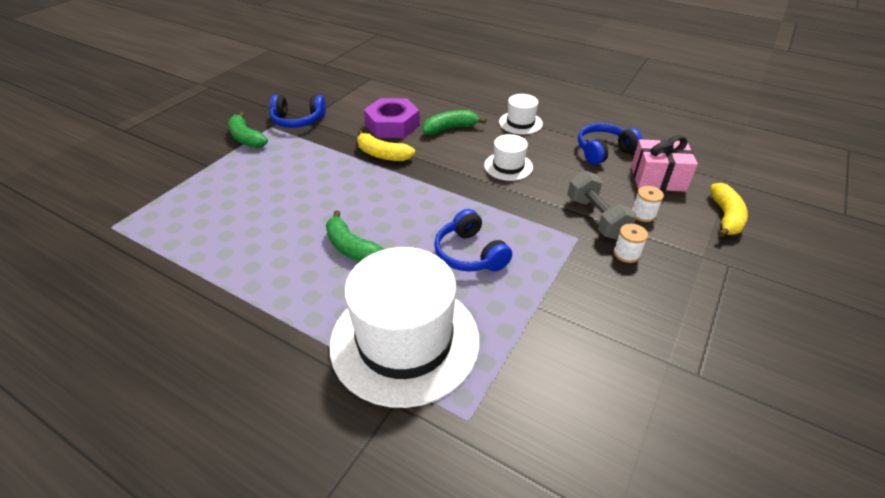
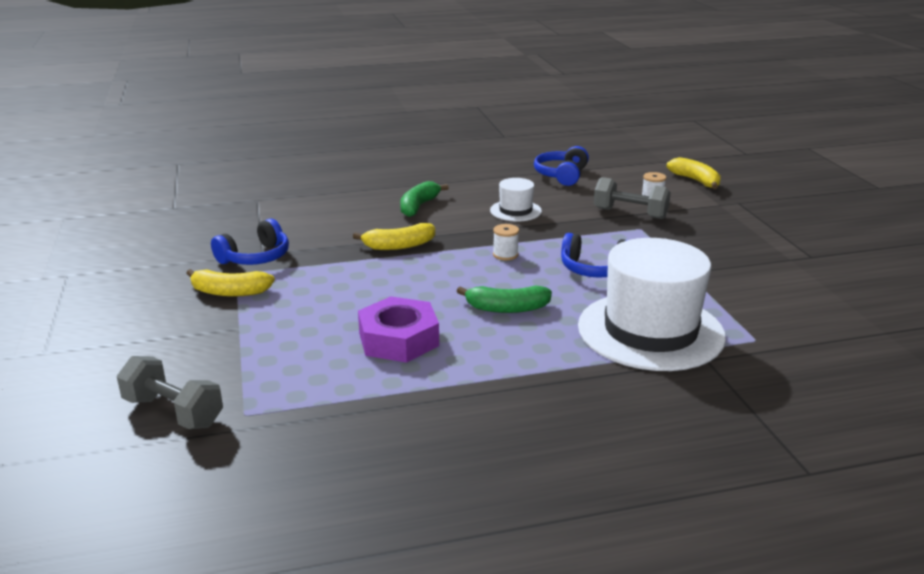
camera: 45 degrees left, 15 degrees down
green banana [228,112,268,148] -> yellow banana [186,269,275,297]
purple nut [364,98,420,138] -> purple nut moved to [358,296,439,363]
white hat [499,94,543,134] -> none
white spool [614,224,648,263] -> white spool moved to [493,224,519,260]
pink gift [631,135,698,192] -> none
none -> grey dumbbell [117,356,223,429]

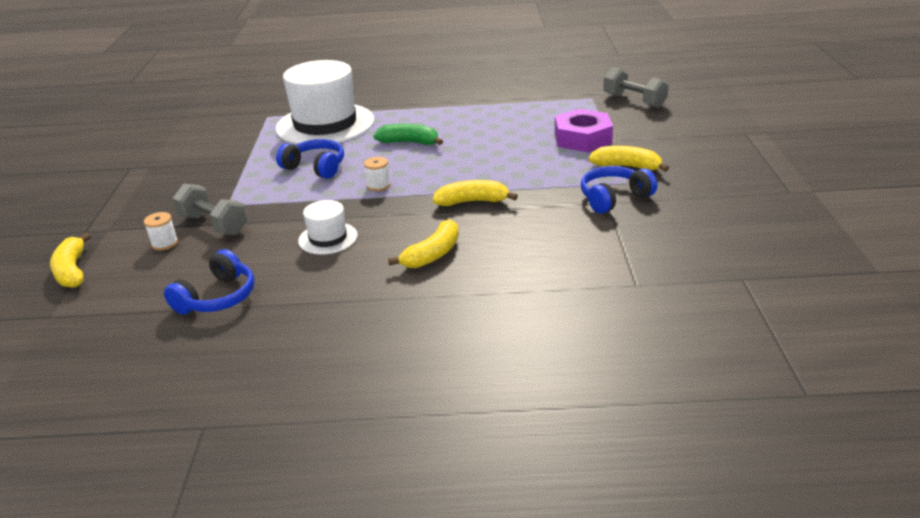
camera: 165 degrees left, 5 degrees up
purple nut [358,296,439,363] -> purple nut moved to [555,109,613,152]
green banana [400,181,449,217] -> yellow banana [388,219,459,268]

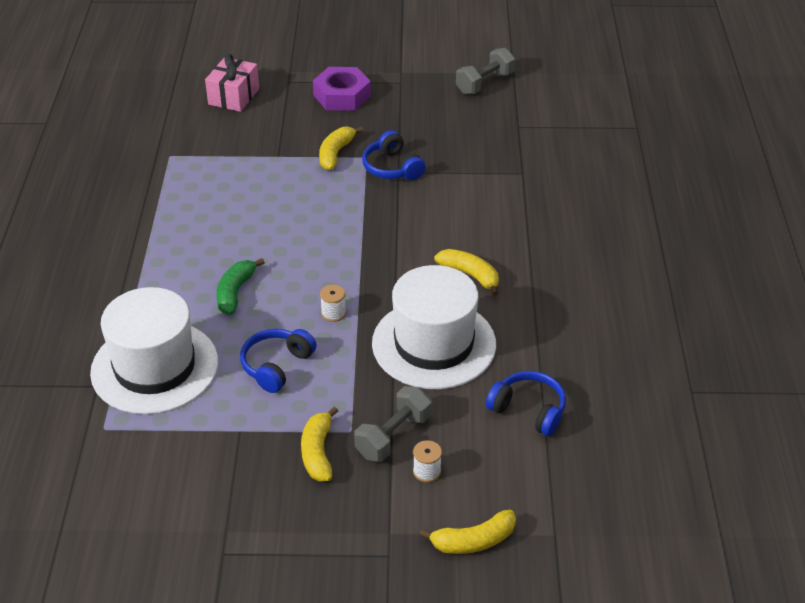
camera: 90 degrees left, 10 degrees up
white hat [298,200,358,255] -> white hat [372,265,496,389], size x2.15
yellow banana [433,180,518,206] -> yellow banana moved to [301,407,338,481]
purple nut [555,109,613,152] -> purple nut moved to [313,67,371,111]
grey dumbbell [603,67,669,108] -> grey dumbbell moved to [456,48,515,95]
none -> pink gift [205,54,259,112]

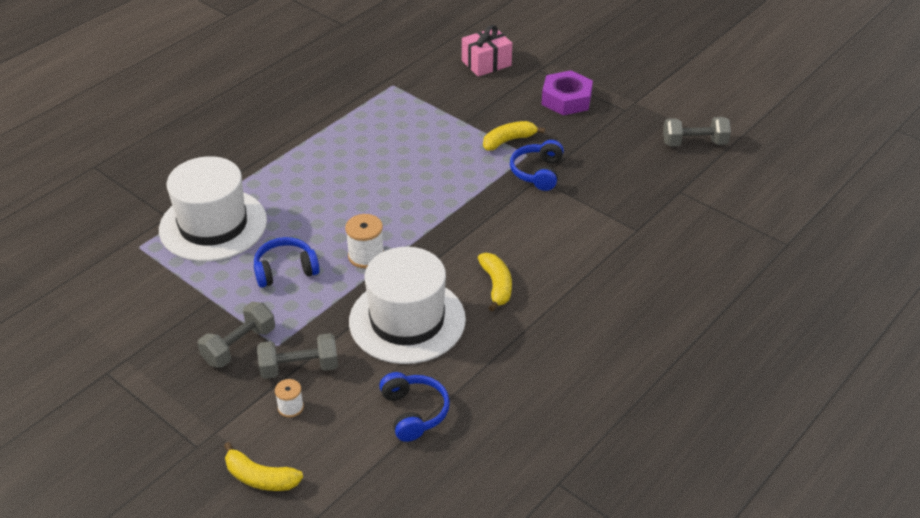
camera: 40 degrees right, 0 degrees up
green banana [217,258,265,314] -> none
yellow banana [301,407,338,481] -> grey dumbbell [198,302,275,368]
white spool [320,285,346,322] -> white spool [345,214,384,268], size x1.61

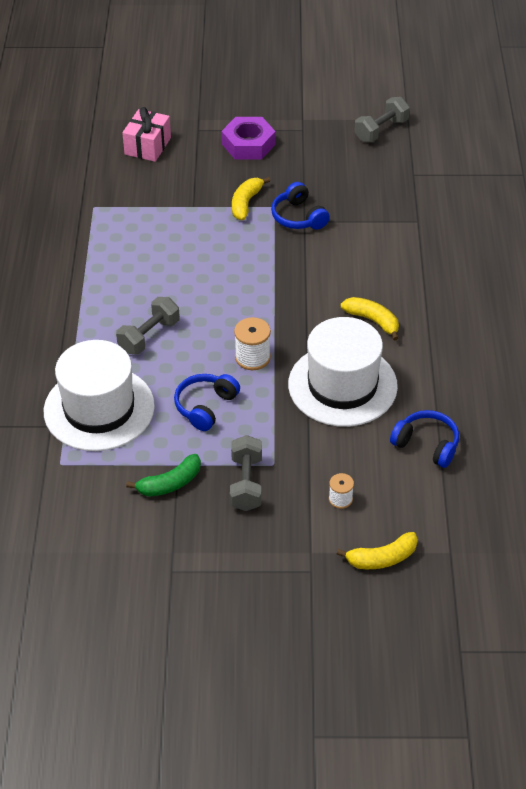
camera: 40 degrees left, 5 degrees up
grey dumbbell [257,333,338,379] -> grey dumbbell moved to [116,297,180,355]
none -> green banana [126,454,201,497]

